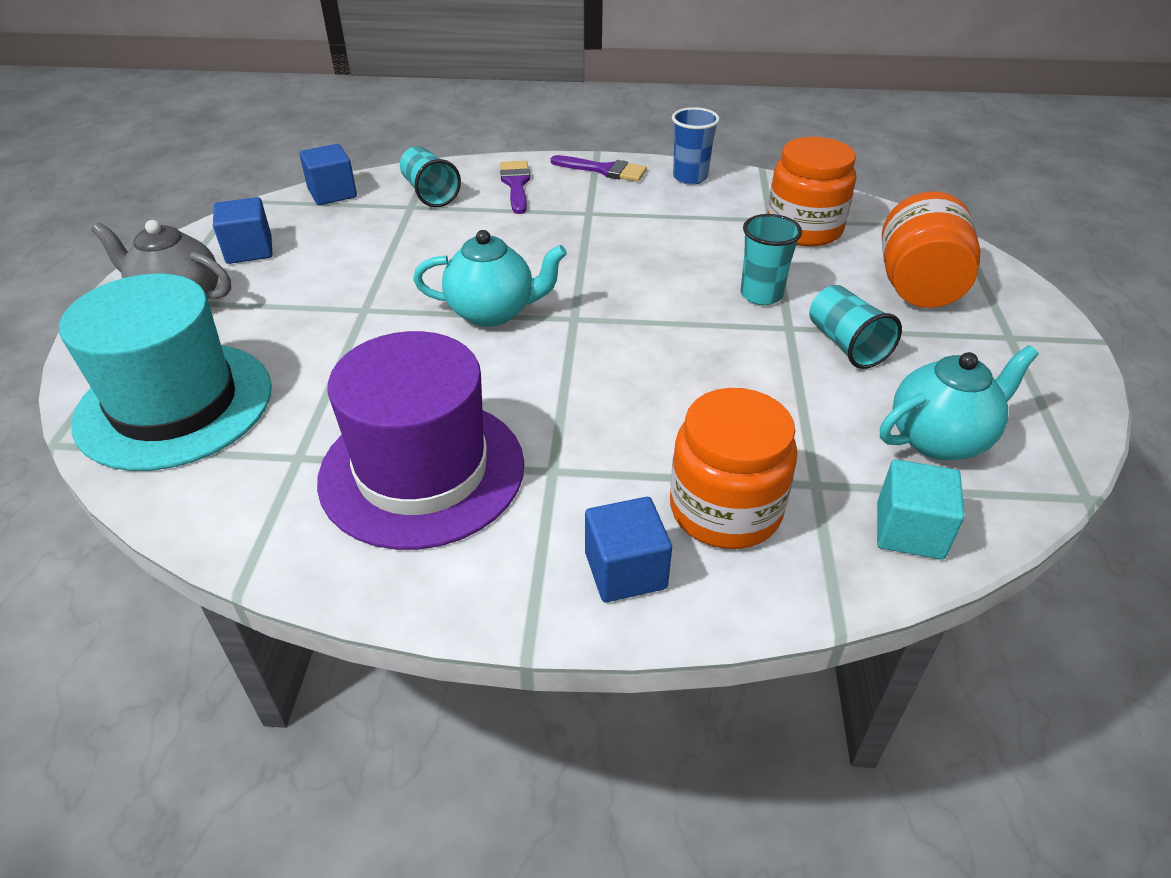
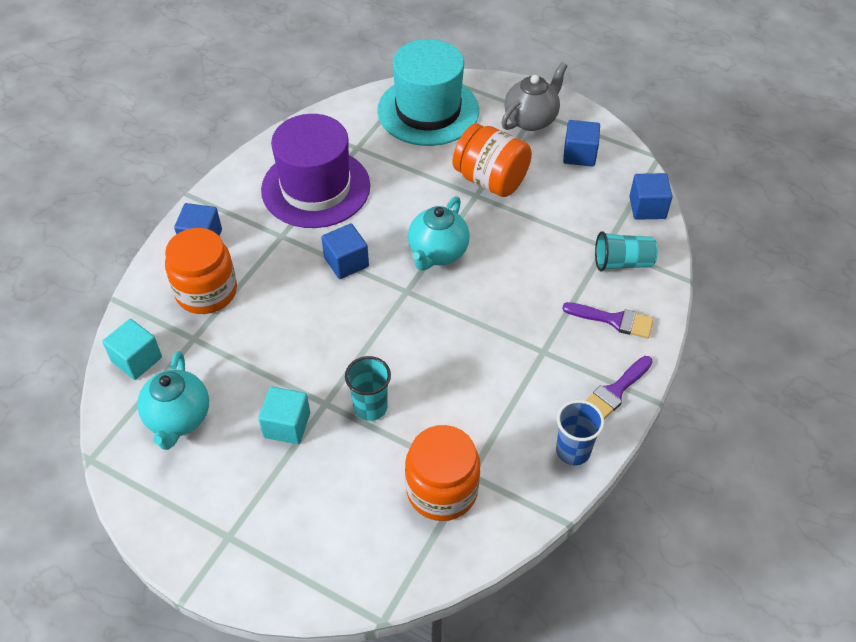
camera: 115 degrees right, 10 degrees up
turquoise cup [809,285,902,369] -> turquoise cube [258,387,310,444]
orange jar [882,191,981,308] -> orange jar moved to [453,123,532,197]
none -> blue cube [321,223,369,279]

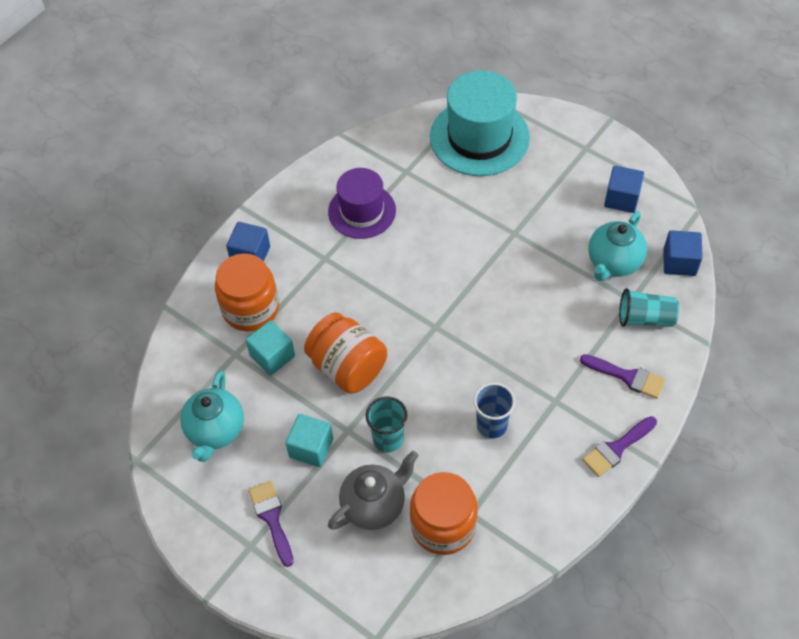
camera: 10 degrees right, 5 degrees up
turquoise cube [102,319,162,380] -> turquoise cube moved to [246,320,295,375]
purple hat [261,114,370,228] -> purple hat [328,168,396,239], size x0.65
blue cube [321,223,369,279] -> none
turquoise teapot [408,196,470,271] -> turquoise teapot moved to [588,211,647,281]
orange jar [453,123,532,197] -> orange jar moved to [304,312,387,394]
grey teapot [501,62,568,131] -> grey teapot moved to [328,451,419,530]
blue cup [556,400,605,465] -> blue cup moved to [474,382,515,439]
none -> purple brush [248,481,293,567]

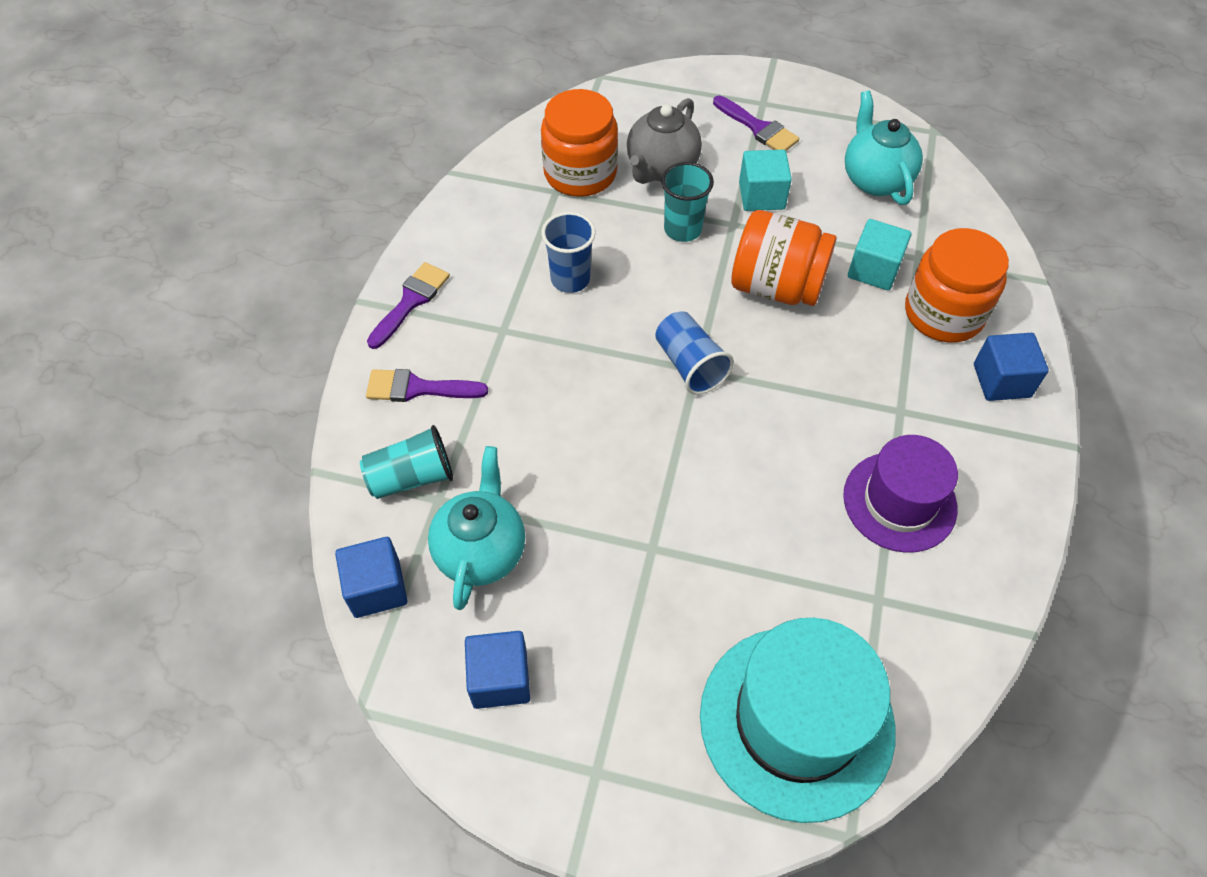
camera: 155 degrees right, 0 degrees up
none -> blue cup [655,311,734,395]

